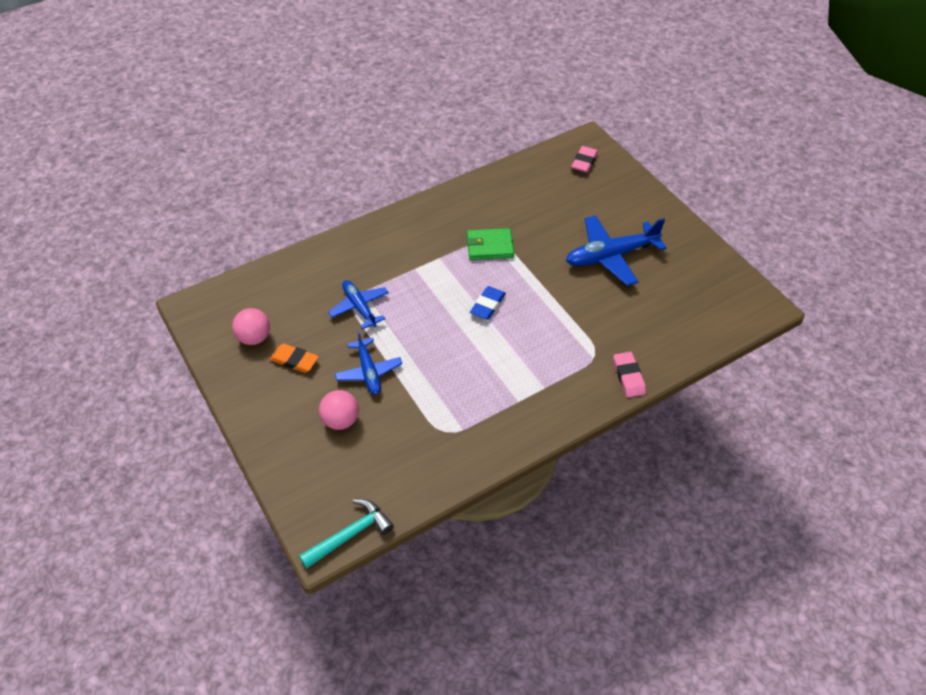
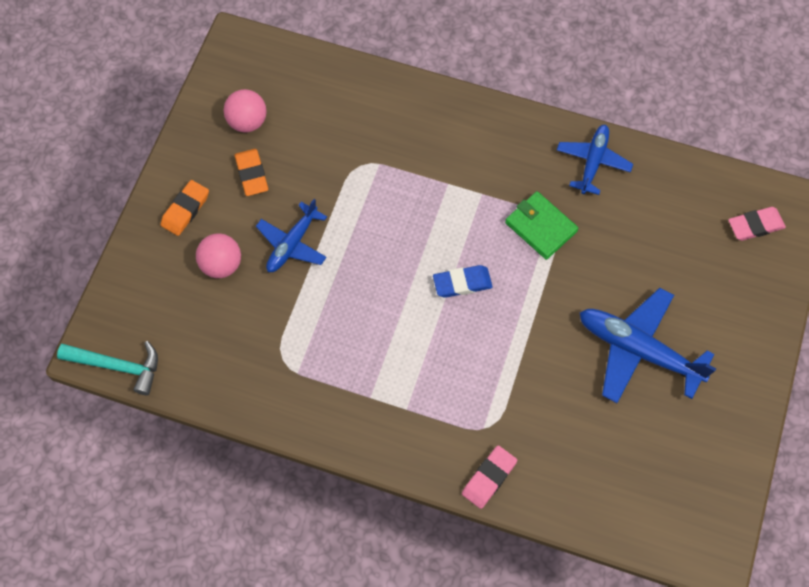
camera: 50 degrees right, 15 degrees up
blue plane [328,280,389,329] -> blue plane moved to [557,125,633,195]
none -> orange eraser [161,180,209,236]

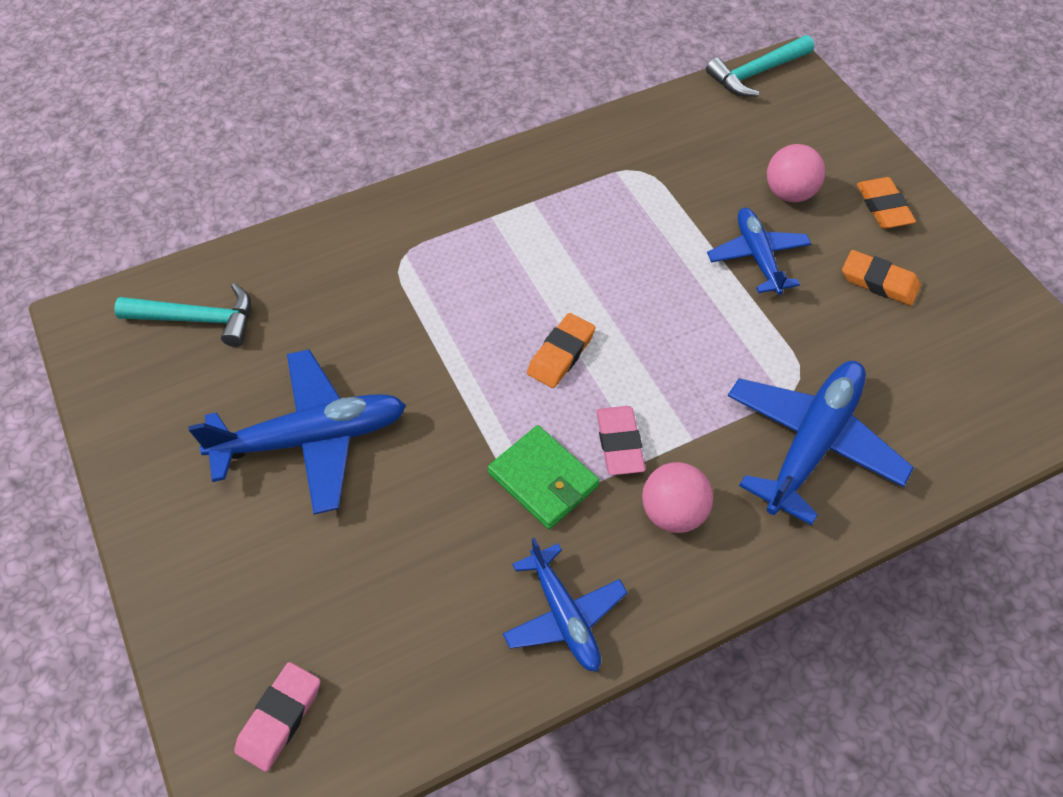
camera: 135 degrees right, 10 degrees down
pink ball [224,89,267,133] -> pink ball moved to [642,462,713,533]
blue eraser [433,265,493,298] -> orange eraser [527,313,596,388]
pink eraser [462,445,517,509] -> pink eraser moved to [596,406,645,475]
green wallet [505,191,578,260] -> green wallet turned 45 degrees clockwise [488,425,600,529]
none -> turquoise hammer [114,283,251,347]
none -> blue plane [728,361,914,525]

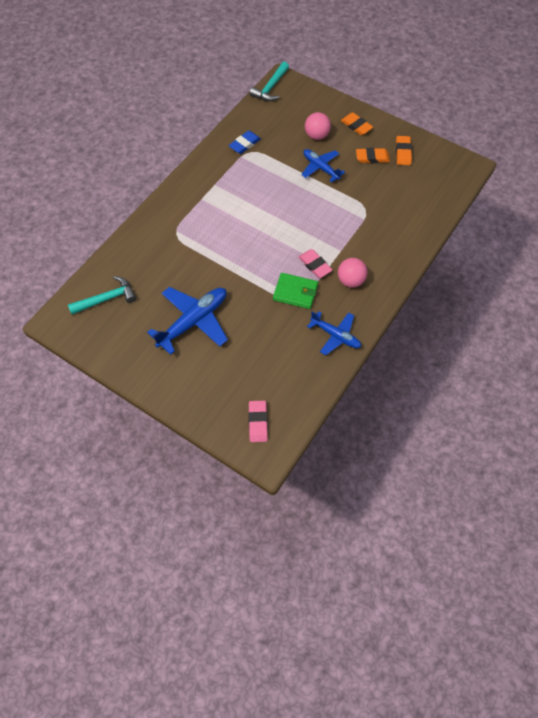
camera: 30 degrees left, 5 degrees up
orange eraser [527,313,596,388] -> orange eraser moved to [396,136,412,165]
blue plane [728,361,914,525] -> none
none -> blue eraser [229,131,261,154]

